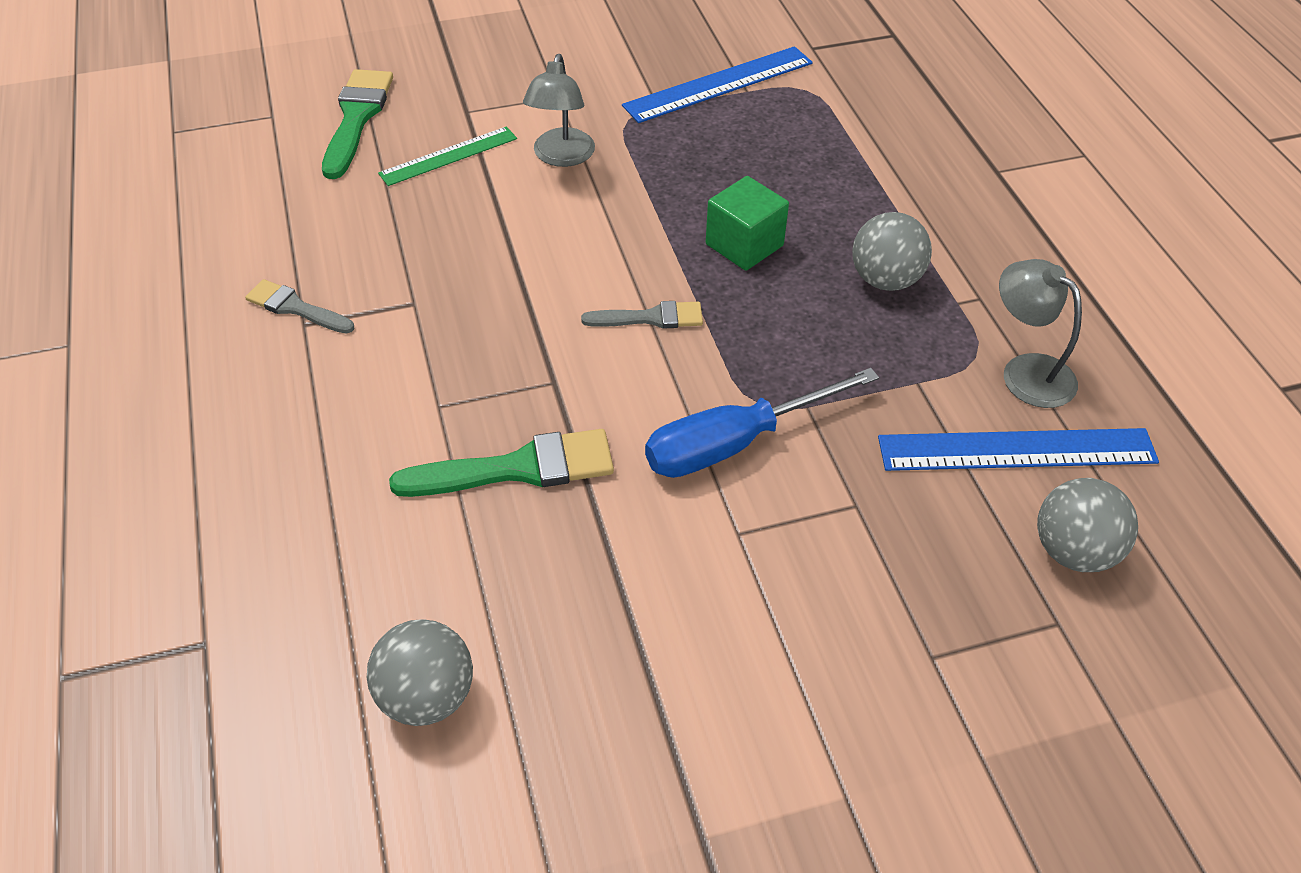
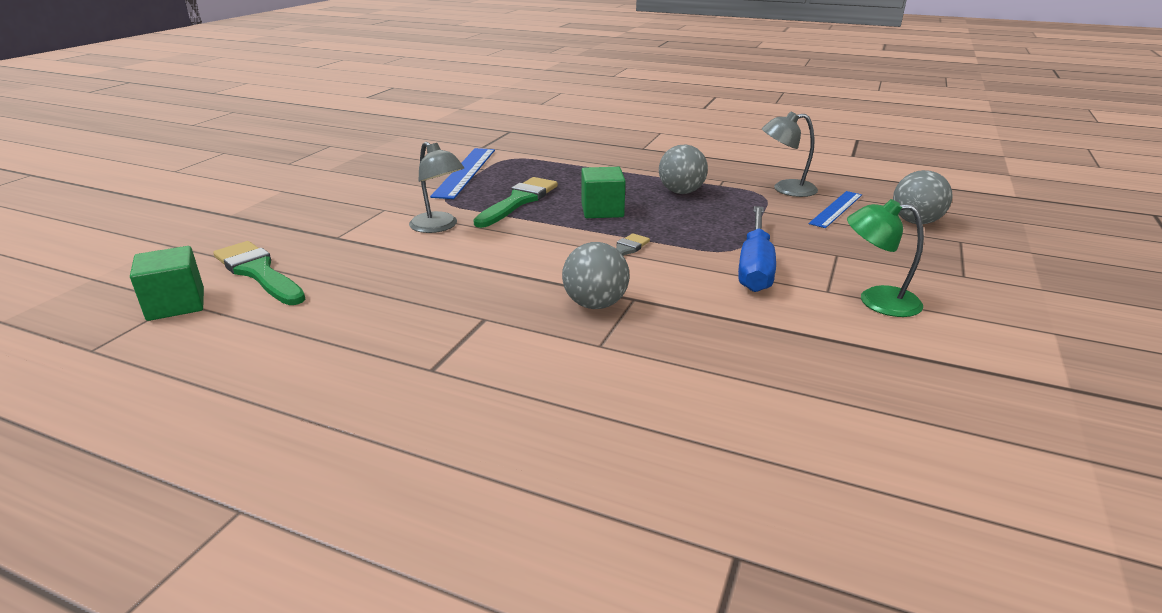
camera: 50 degrees left, 20 degrees down
grey brush [245,279,354,334] -> none
grey ball [367,619,473,726] -> grey ball moved to [562,242,630,309]
green ruler [378,126,517,186] -> none
green brush [389,429,614,497] -> green brush moved to [473,177,558,228]
blue ruler [878,428,1159,471] -> blue ruler [809,191,862,228], size x0.65
none -> green cube [130,246,204,321]
none -> green lamp [847,199,924,317]

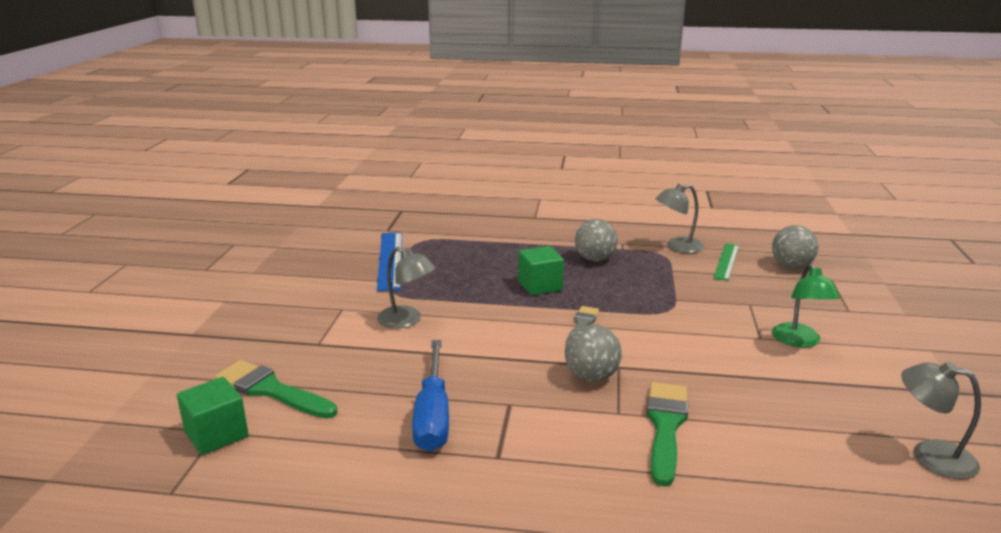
camera: 15 degrees left, 5 degrees down
green brush [473,177,558,228] -> green brush moved to [647,382,688,487]
blue screwdriver [738,206,776,292] -> blue screwdriver moved to [412,340,449,452]
blue ruler [809,191,862,228] -> green ruler [713,243,739,281]
green lamp [847,199,924,317] -> green lamp turned 90 degrees counterclockwise [772,263,840,347]
none -> grey lamp [901,362,981,479]

